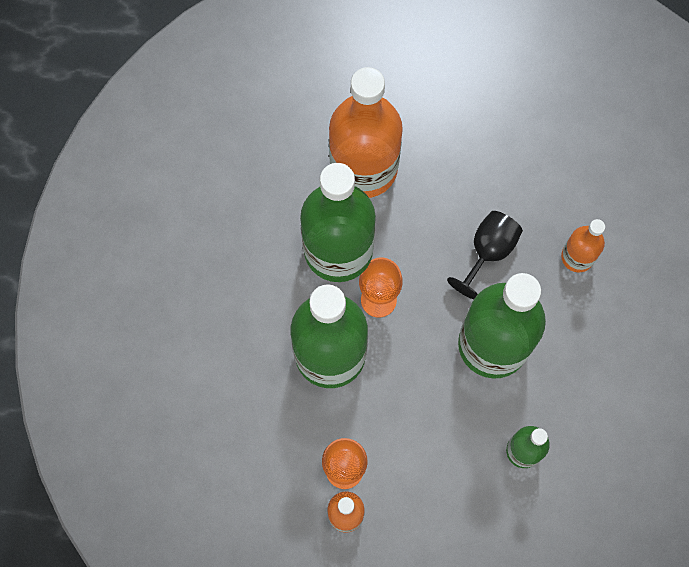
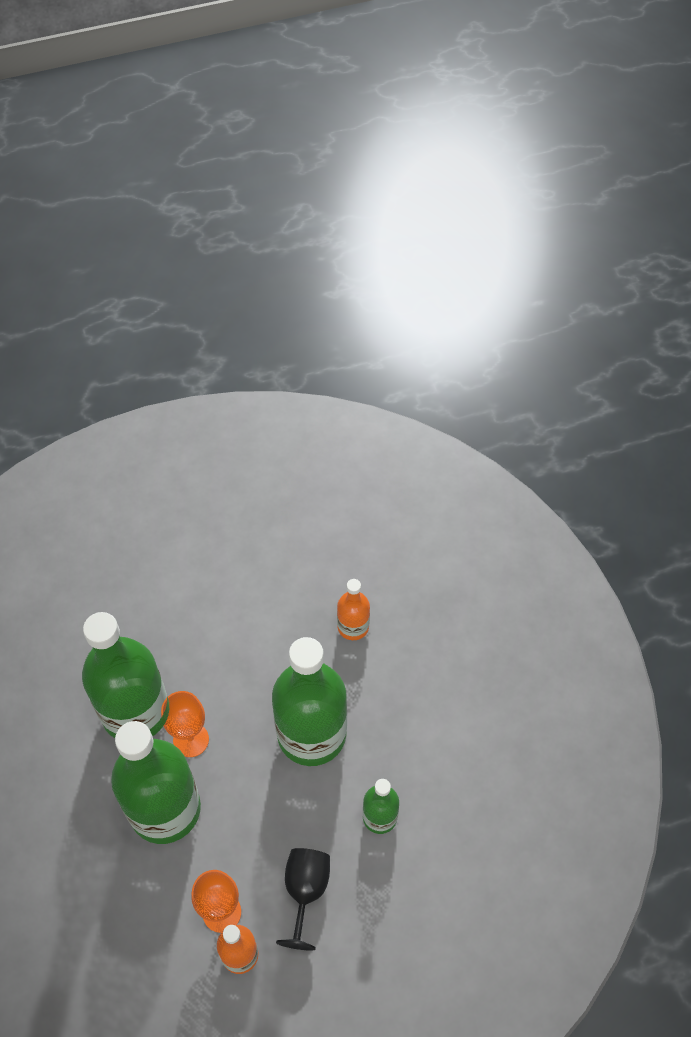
camera: 25 degrees left, 15 degrees down
orange bottle [329,67,403,198] -> none
black goblet [447,211,523,299] -> black goblet moved to [276,848,330,951]

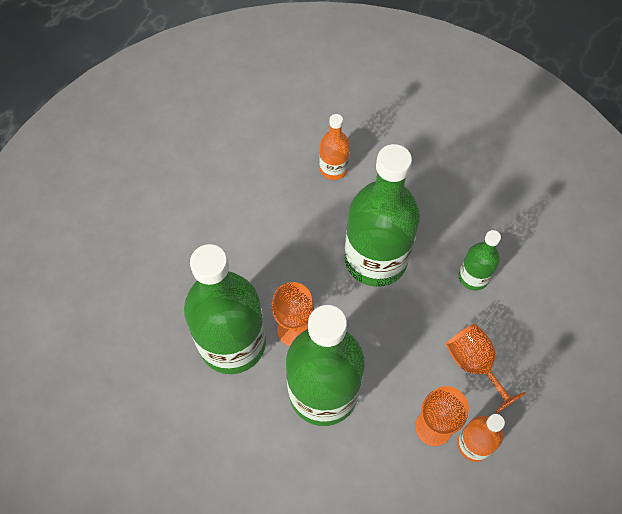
camera: 40 degrees left, 5 degrees up
black goblet [276,848,330,951] -> orange goblet [446,324,526,414]

